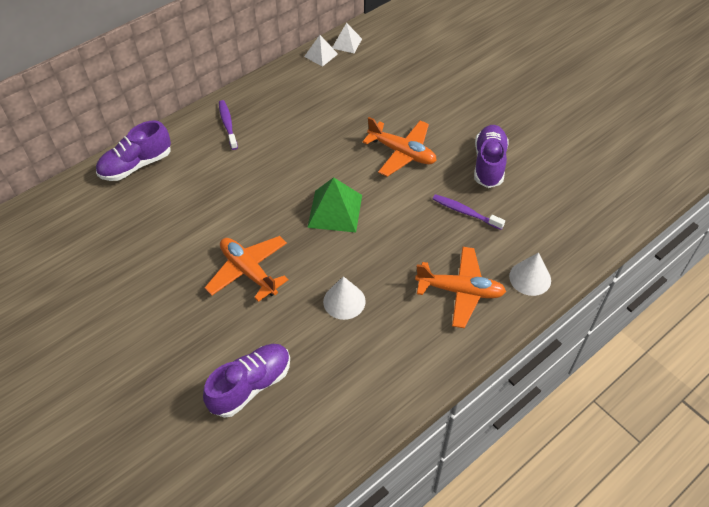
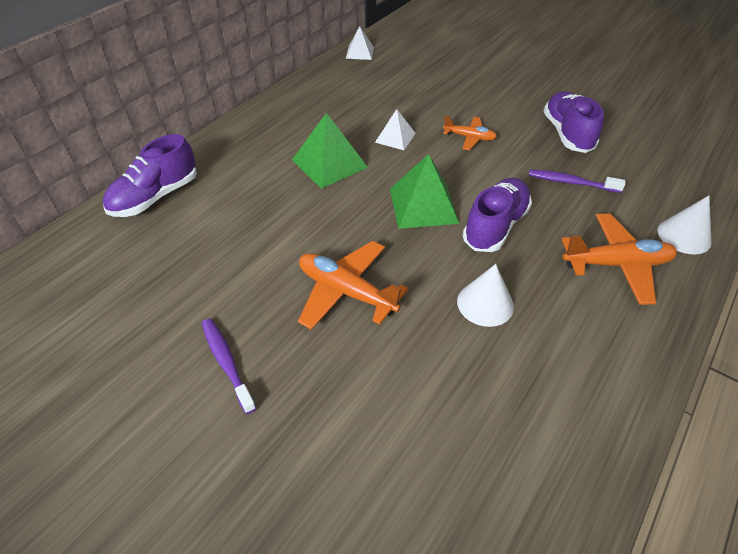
camera: 15 degrees left, 5 degrees down
purple shoe [203,344,290,418] -> purple shoe moved to [463,178,532,252]
purple toothbrush [219,100,238,150] -> purple toothbrush moved to [202,318,256,414]
white pyramid [304,35,338,67] -> white pyramid moved to [375,109,416,150]
orange plane [362,117,437,177] -> orange plane [443,116,497,150], size x0.60
none -> green pyramid [292,113,368,189]

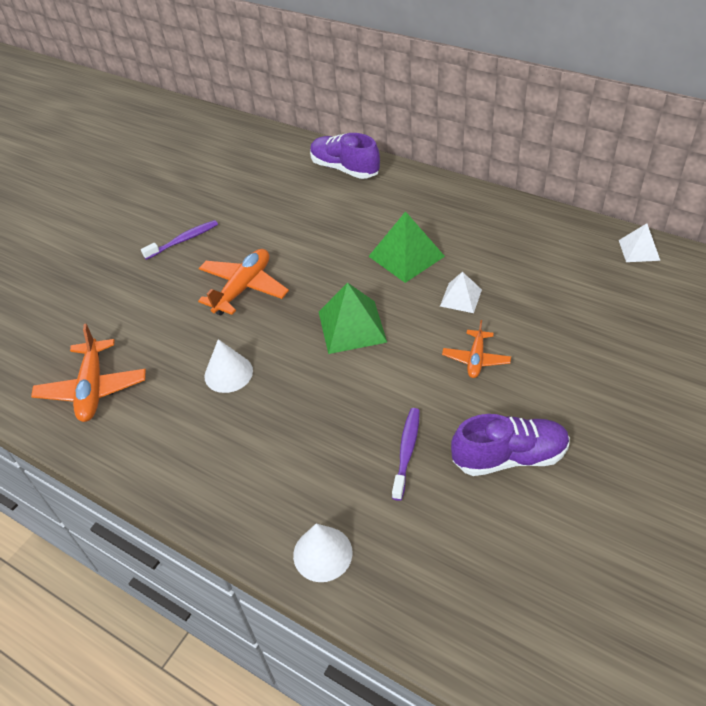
camera: 90 degrees right, 0 degrees up
purple shoe [463,178,532,252] -> none
orange plane [562,213,677,305] -> orange plane moved to [31,324,146,422]

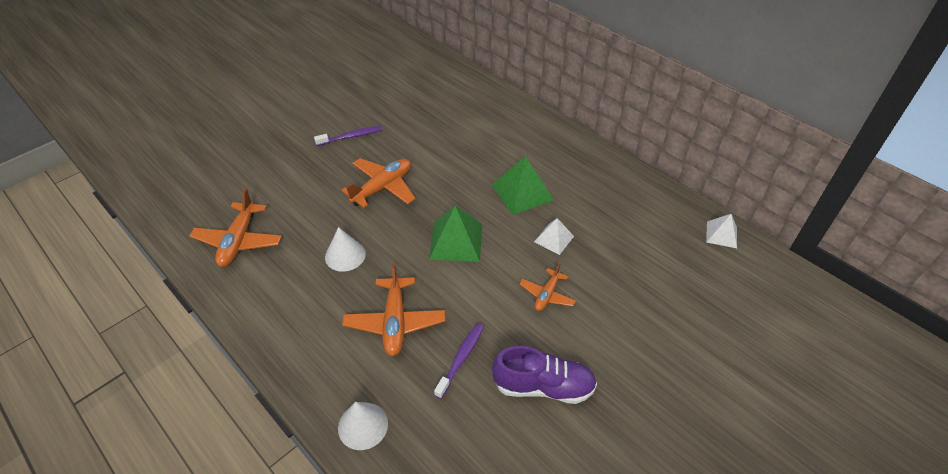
camera: 10 degrees right, 0 degrees up
purple shoe [310,133,380,179] -> none
none -> orange plane [342,263,445,356]

